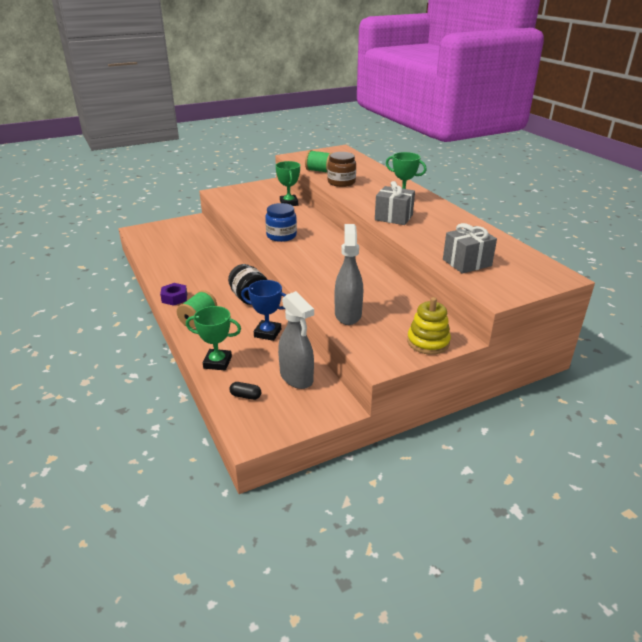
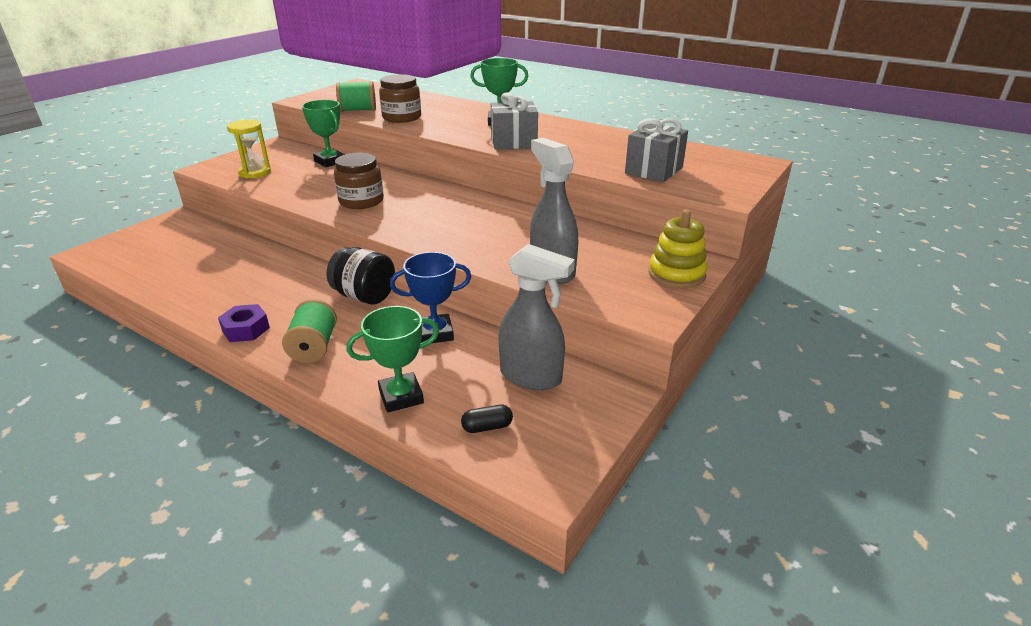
camera: 30 degrees left, 0 degrees up
blue jar [265,203,297,242] -> brown jar [334,153,384,209]
none -> yellow hourglass [227,119,271,178]

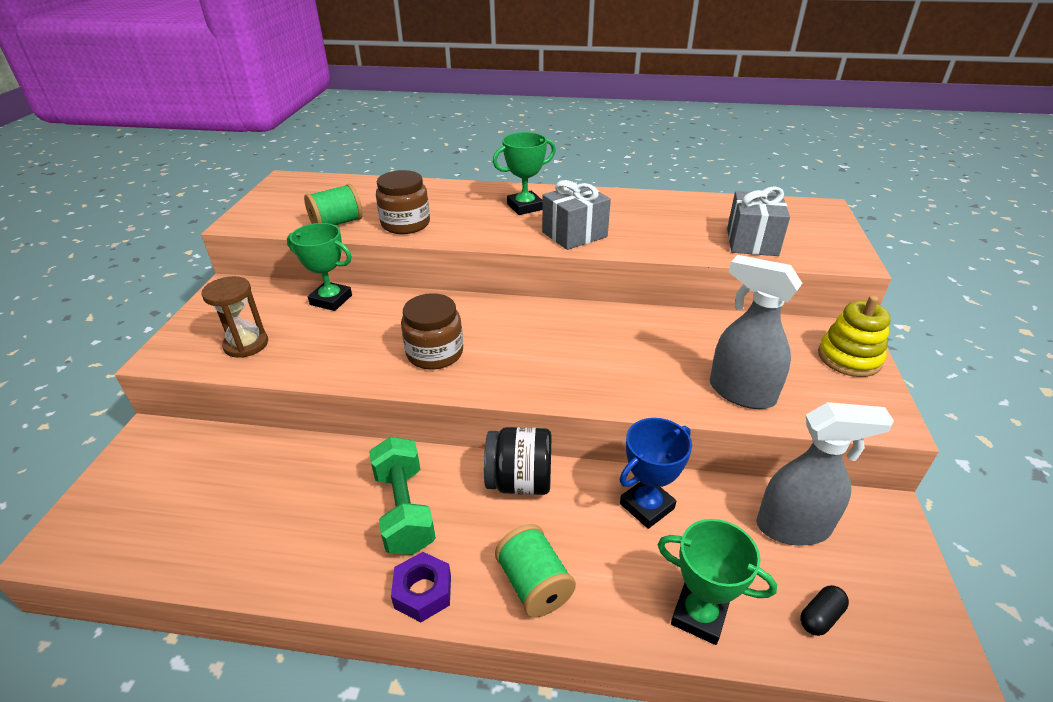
camera: 25 degrees left, 5 degrees up
yellow hourglass [227,119,271,178] -> brown hourglass [201,276,268,358]
green trophy [346,306,439,413] -> green trophy turned 75 degrees clockwise [657,519,777,645]
none -> green dumbbell [369,436,436,555]

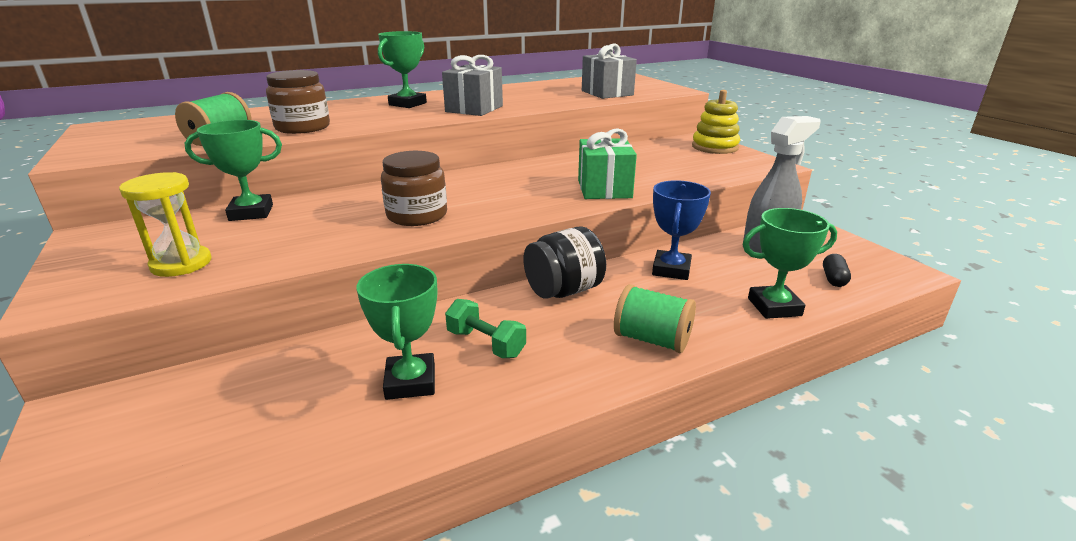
camera: 35 degrees left, 10 degrees down
brown hourglass [201,276,268,358] -> yellow hourglass [119,172,212,277]
green dumbbell [369,436,436,555] -> green dumbbell [445,299,526,358], size x0.66
purple nut [391,552,451,622] -> none
grey spray bottle [710,255,802,409] -> none
none -> green trophy [357,264,437,400]
none -> green gift [578,129,637,199]

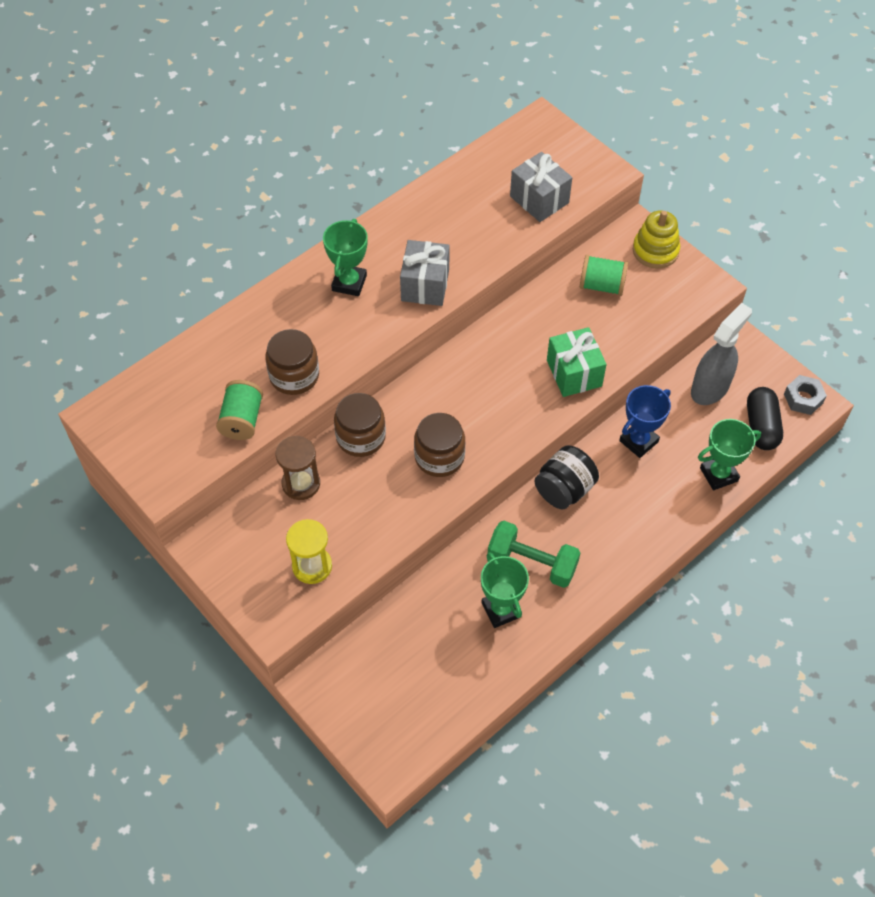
camera: 15 degrees left, 30 degrees up
green trophy [185,120,282,221] -> brown hourglass [276,436,320,500]
green dumbbell [445,299,526,358] -> green dumbbell [488,521,580,588], size x1.52
green spool [614,284,696,353] -> green spool moved to [580,255,628,296]
blue trophy [652,180,711,280] -> blue trophy turned 45 degrees clockwise [619,385,671,458]
black capsule [823,254,851,287] -> black capsule [747,387,783,450], size x1.86
none -> brown jar [334,393,386,457]
none -> grey nut [784,375,827,415]

